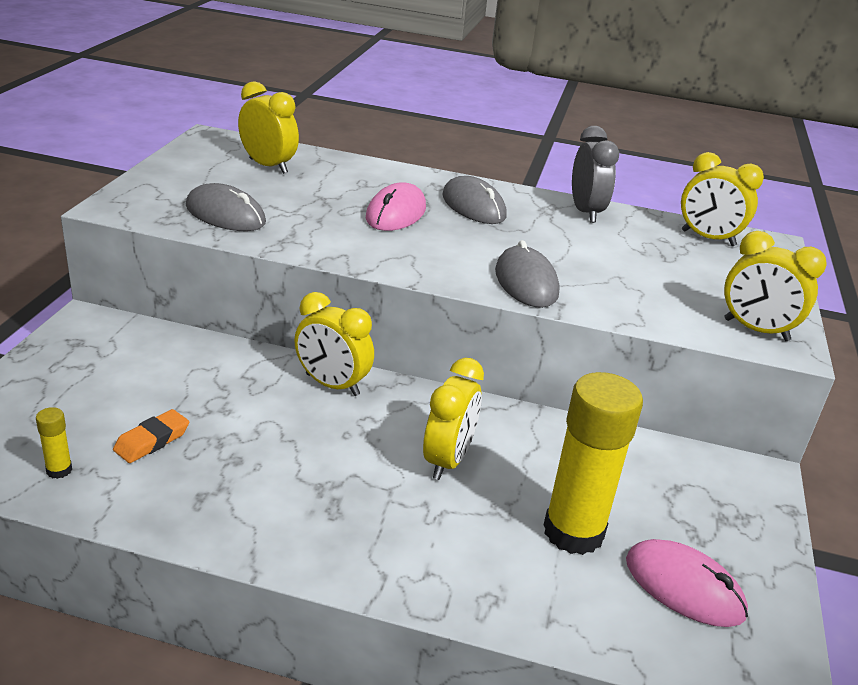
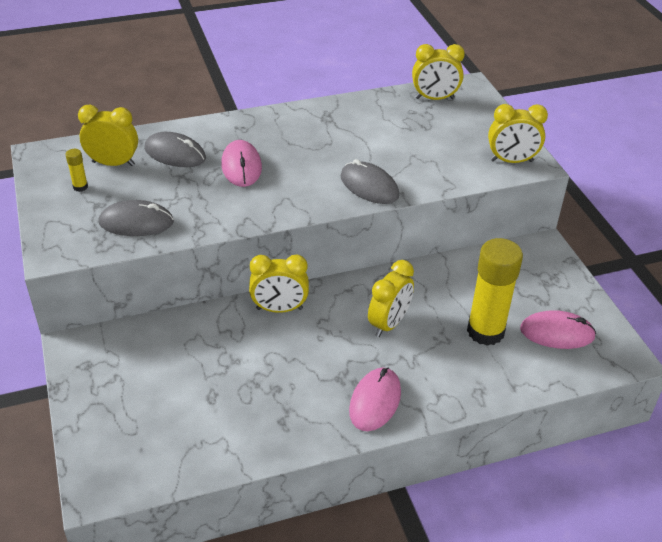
camera: 30 degrees left, 10 degrees up
yellow glue stick [36,407,72,479] -> yellow glue stick moved to [66,149,88,192]
orange eraser [113,409,189,463] -> none
yellow clock [423,358,484,480] -> yellow clock turned 45 degrees clockwise [368,260,414,337]
grey mouse [442,176,507,224] -> grey mouse moved to [145,132,206,167]
grey clock [572,126,619,223] -> none
none -> pink mouse [349,368,401,431]

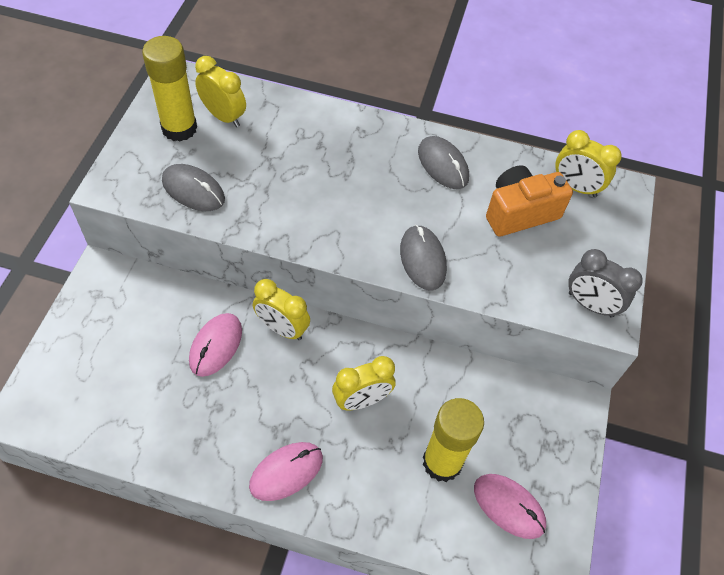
camera: 30 degrees right, 15 degrees up
yellow glue stick [66,149,88,192] -> yellow glue stick [142,36,197,142], size x2.47
grey mouse [145,132,206,167] -> grey mouse moved to [418,136,469,189]
pink mouse [221,140,262,187] -> pink mouse moved to [189,313,242,377]
yellow clock [488,104,548,163] -> grey clock [568,249,643,318]
none -> orange camera [486,165,573,236]

